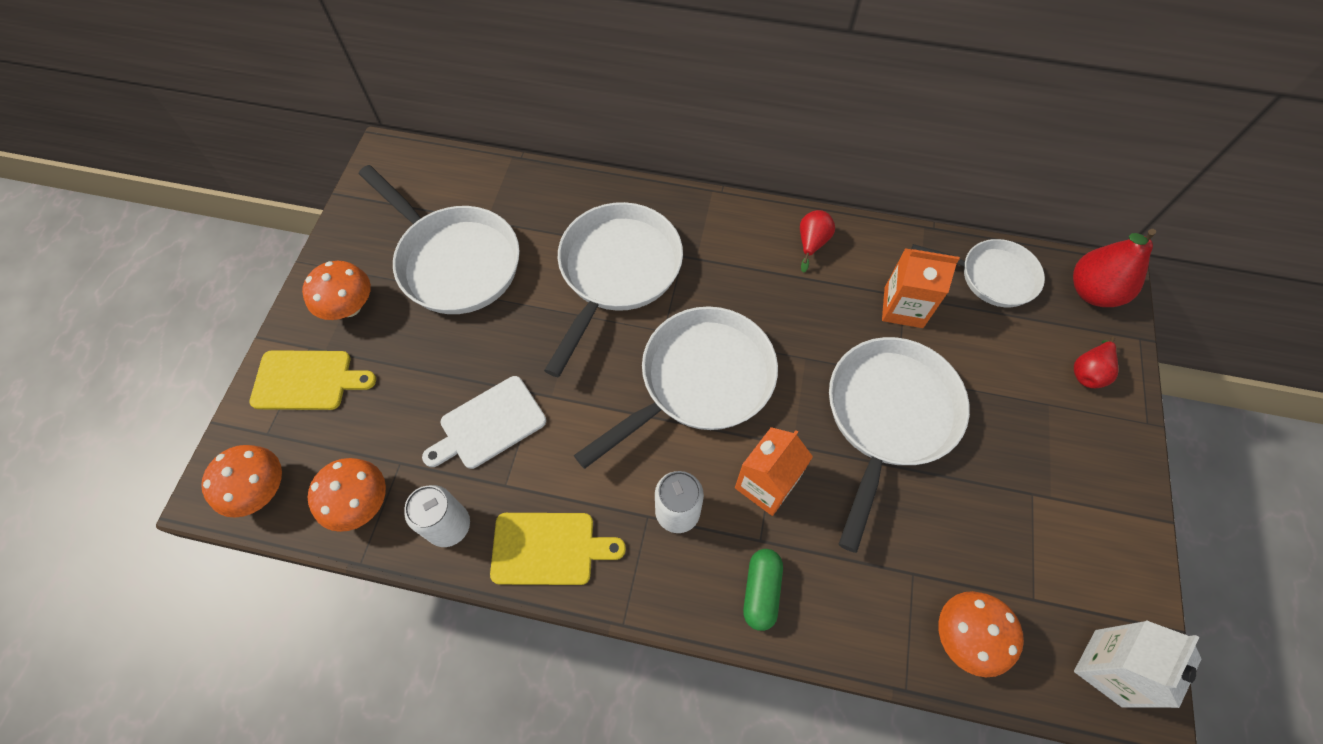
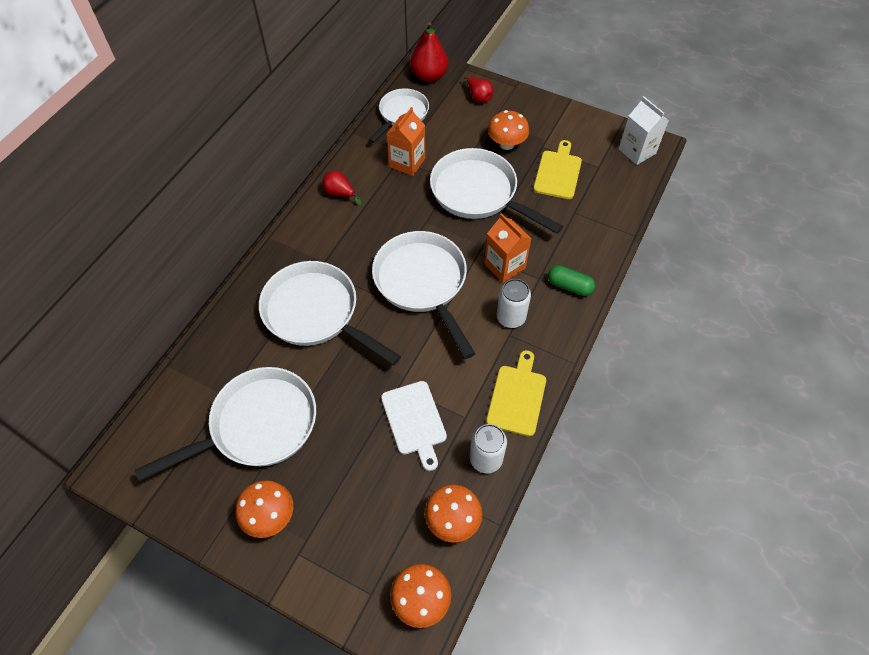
camera: 75 degrees left, 5 degrees down
yellow cutting board [250,350,376,410] -> yellow cutting board moved to [533,140,582,199]
orange mushroom [938,591,1024,677] -> orange mushroom moved to [488,110,529,150]

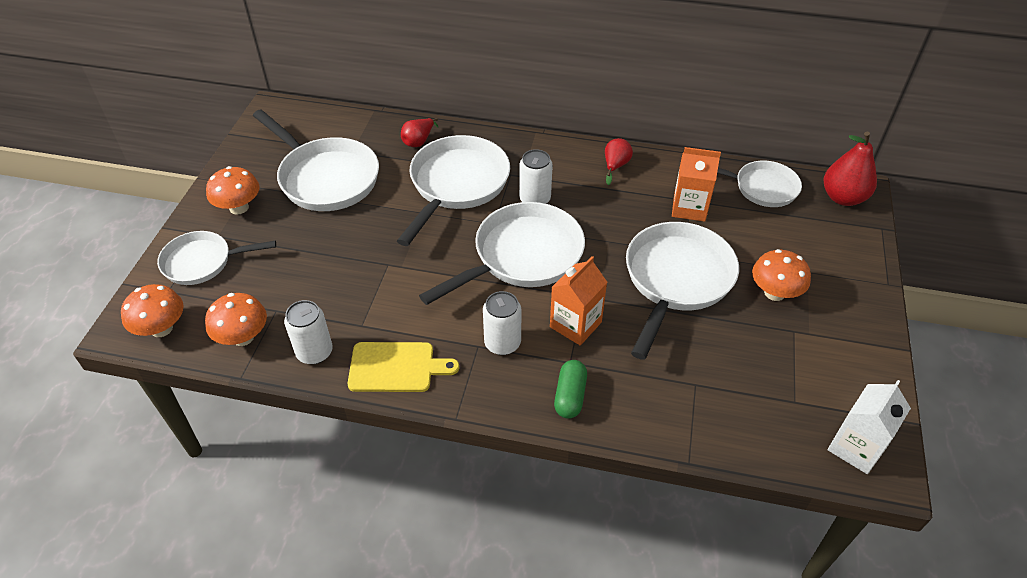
camera: 75 degrees right, 10 degrees down
white cutting board [381,381,447,471] -> none
red pear [463,76,493,103] -> red pear moved to [401,118,438,147]
yellow cutting board [533,140,582,199] -> none
none -> white pan [157,231,276,285]
none -> white can [519,149,553,204]

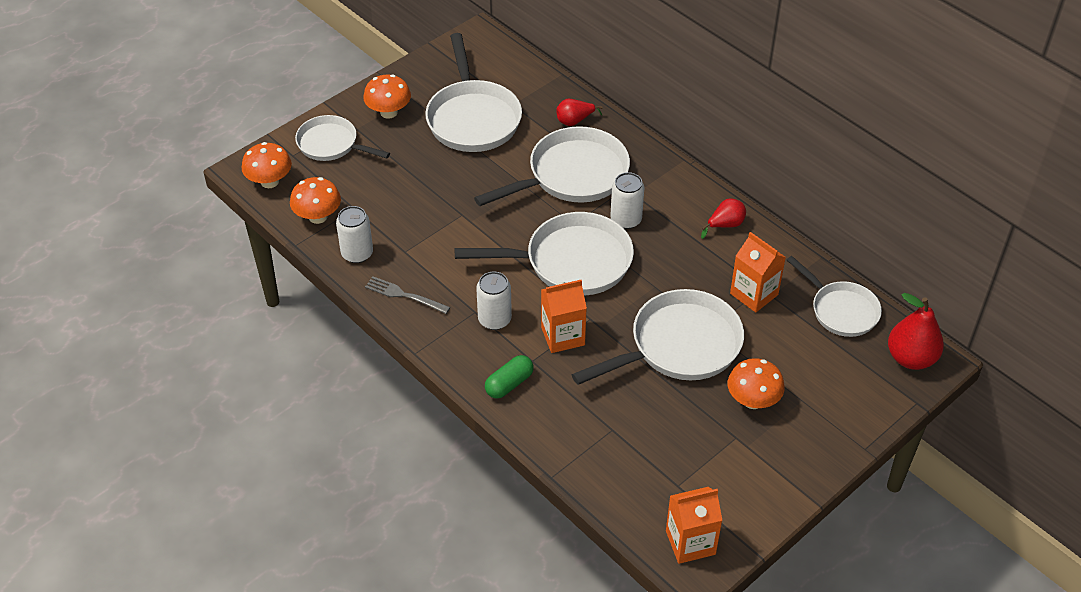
camera: 35 degrees right, 0 degrees up
yellow cutting board [348,342,459,392] -> grey fork [365,276,450,314]
white carton [828,380,911,474] -> orange carton [666,487,722,564]

